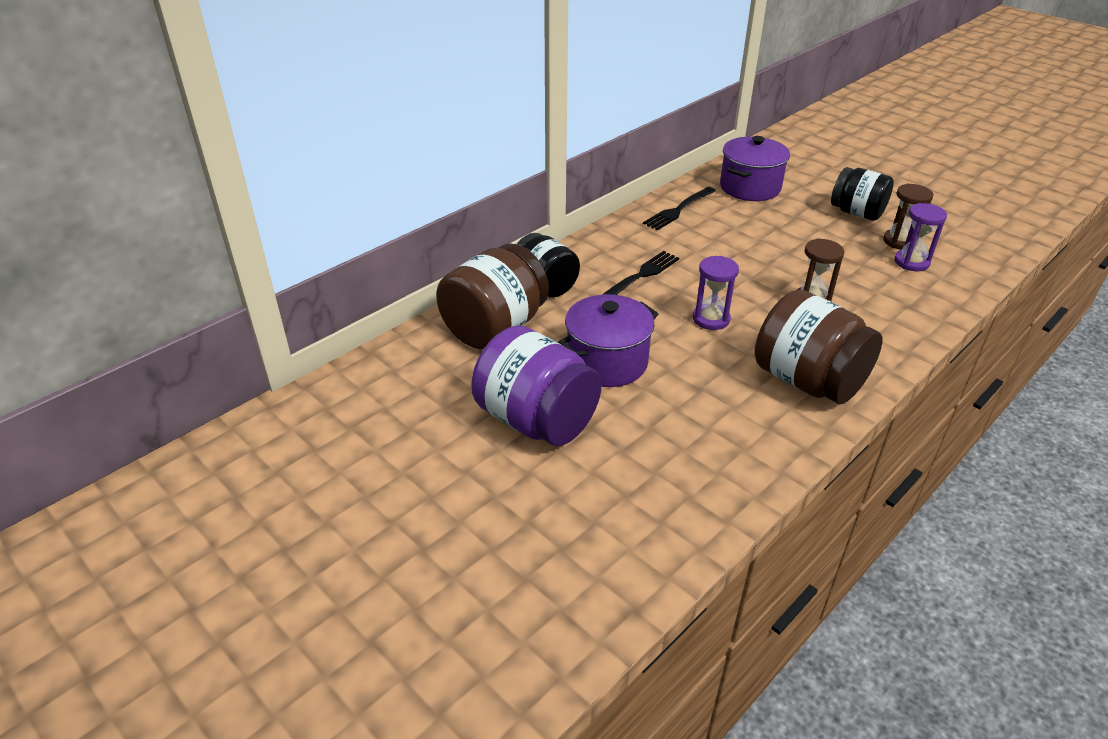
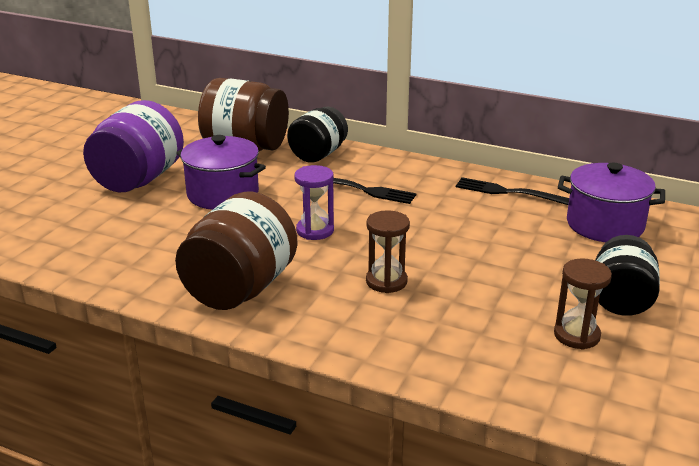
camera: 70 degrees right, 10 degrees down
purple hourglass [894,203,947,271] -> none

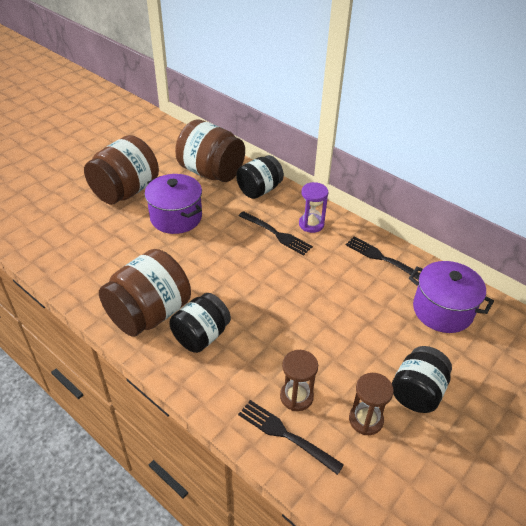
camera: 15 degrees right, 15 degrees up
purple jar [83,100,184,193] -> brown jar [84,135,159,204]
purple hourglass [294,165,334,240] -> purple hourglass moved to [299,182,328,233]
brown hourglass [366,210,410,293] -> brown hourglass moved to [280,350,318,411]
none -> black jar [169,293,231,353]
none -> black fork [238,400,344,475]

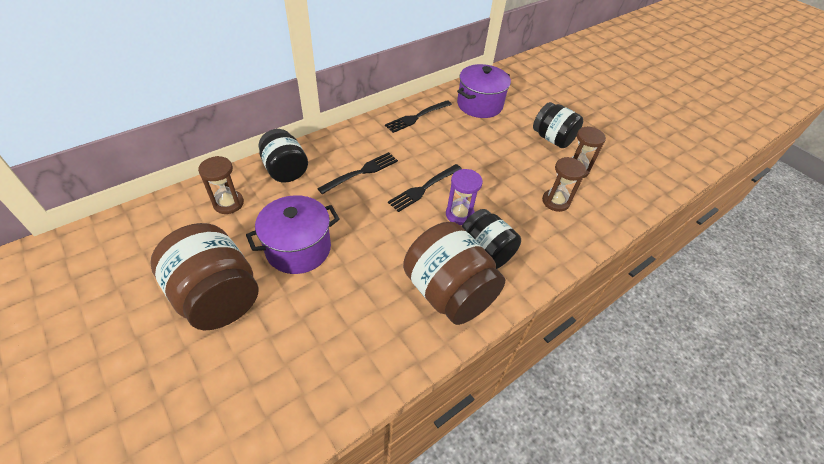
camera: 80 degrees left, 5 degrees up
brown jar [175,120,245,182] -> brown hourglass [198,156,244,214]
black fork [238,400,344,475] -> black fork moved to [388,164,462,212]
purple hourglass [299,182,328,233] -> purple hourglass moved to [446,169,483,225]

